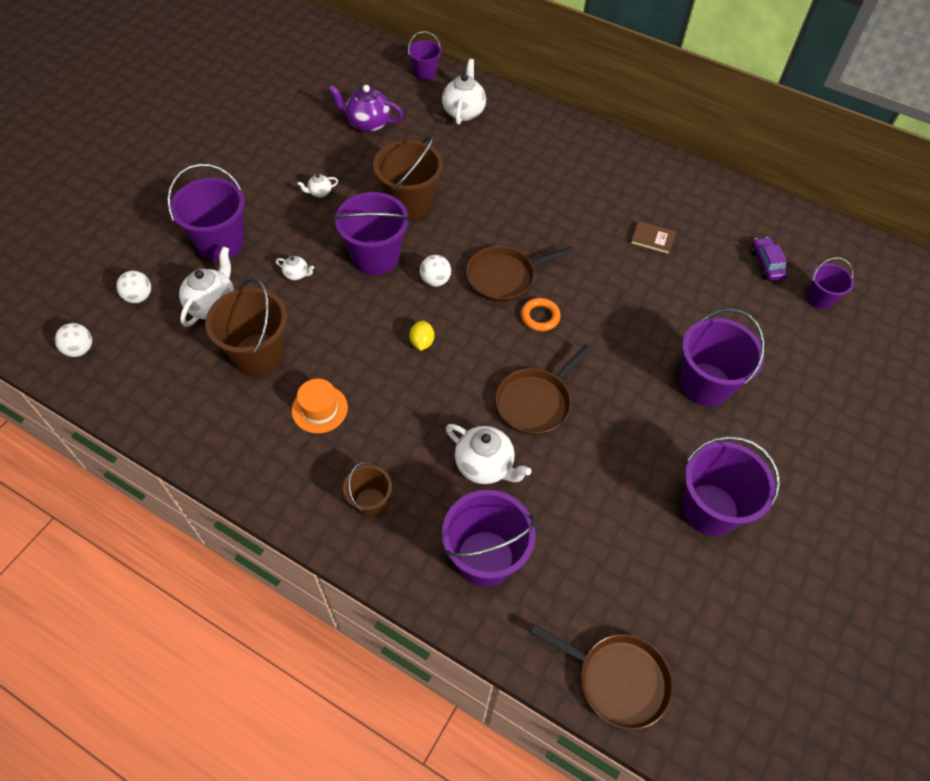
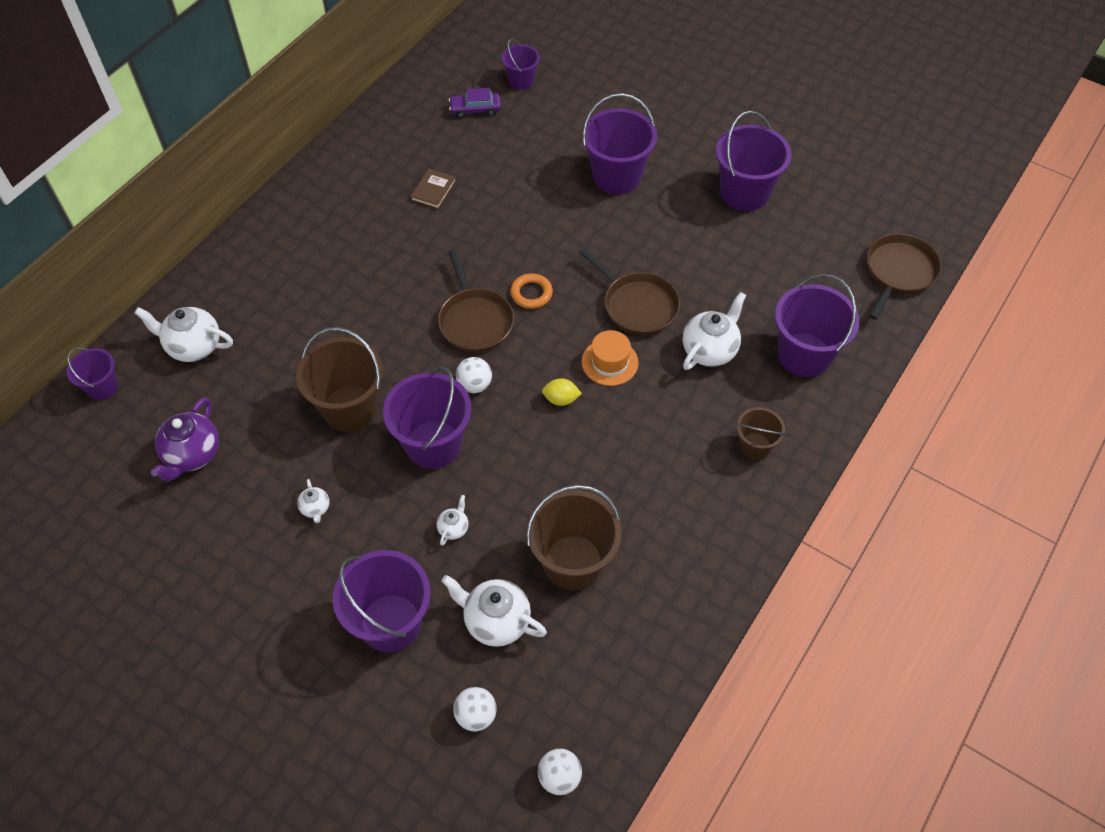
camera: 85 degrees left, 0 degrees up
orange hat [292,379,348,433] -> orange hat moved to [582,330,639,386]

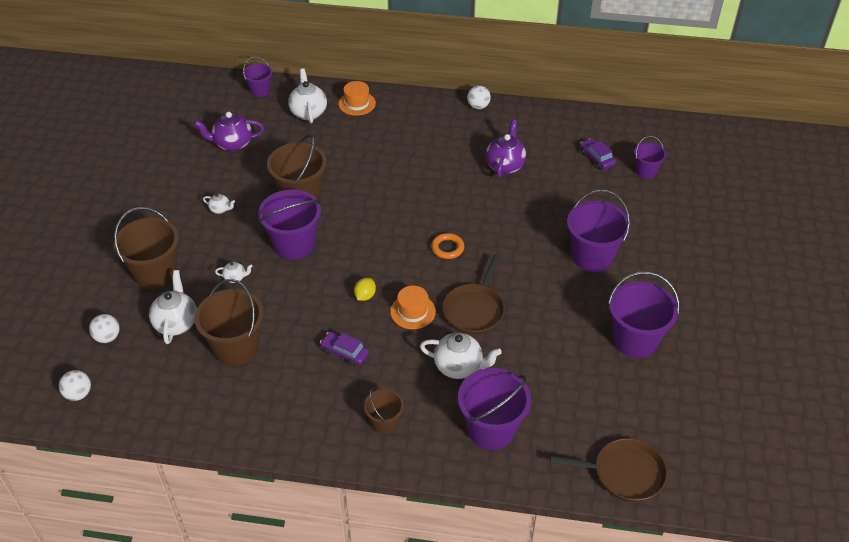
camera: 65 degrees right, 10 degrees down
white teapot [297,479,329,523] -> white teapot turned 120 degrees counterclockwise [203,194,235,214]
purple bucket [333,550,430,652] -> brown bucket [113,207,179,290]
brown book [410,168,456,209] -> purple teapot [486,120,526,178]
brown pan [438,250,514,352] -> none
white ball [456,357,492,393] -> white ball moved to [467,85,491,109]
yellow lemon [542,378,582,406] -> yellow lemon turned 45 degrees clockwise [354,278,376,301]
none -> purple car [320,332,370,366]
none -> orange hat [339,81,376,116]

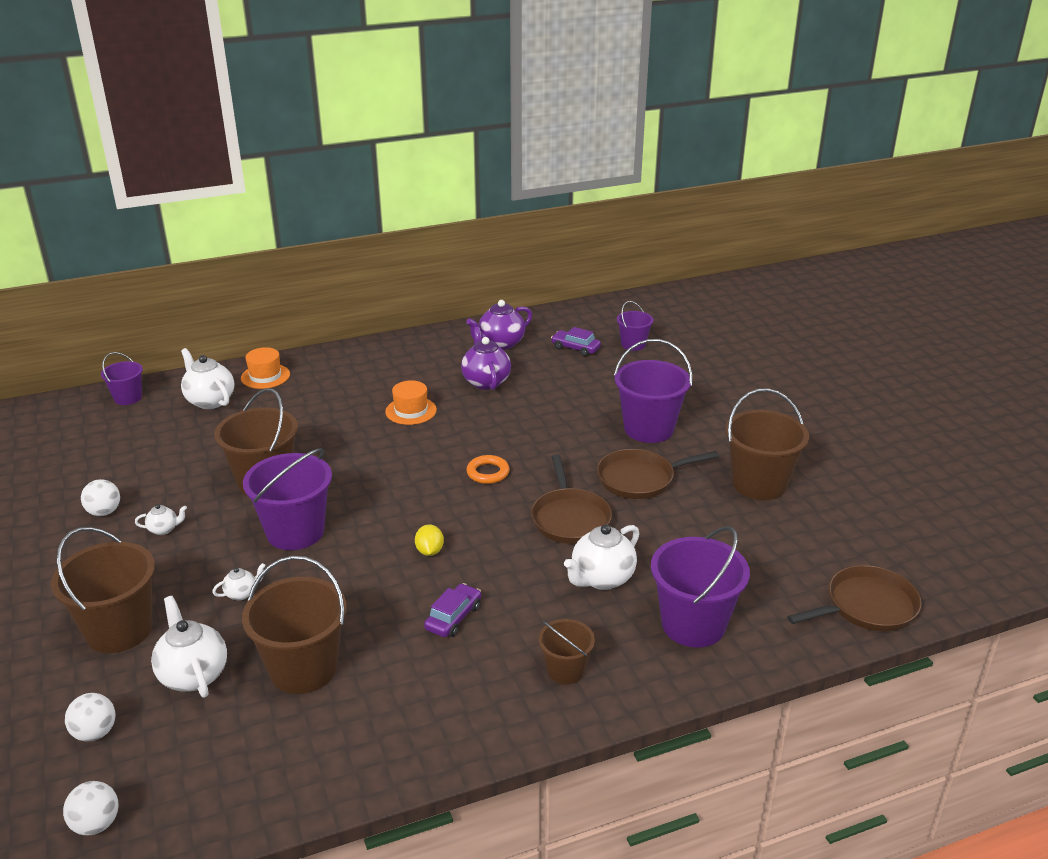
camera: 30 degrees left, 15 degrees down
purple teapot [194,112,264,151] -> purple teapot moved to [466,300,532,350]
purple car [320,332,370,366] -> purple car turned 120 degrees clockwise [424,583,481,637]
orange hat [390,286,436,329] -> orange hat moved to [385,380,437,425]
white teapot [420,333,502,379] -> white teapot turned 150 degrees clockwise [564,524,639,590]
white ball [467,85,491,109] -> white ball moved to [81,479,120,516]
purple bucket [608,272,680,358] -> brown bucket [726,388,809,500]
none -> brown pan [597,449,719,499]

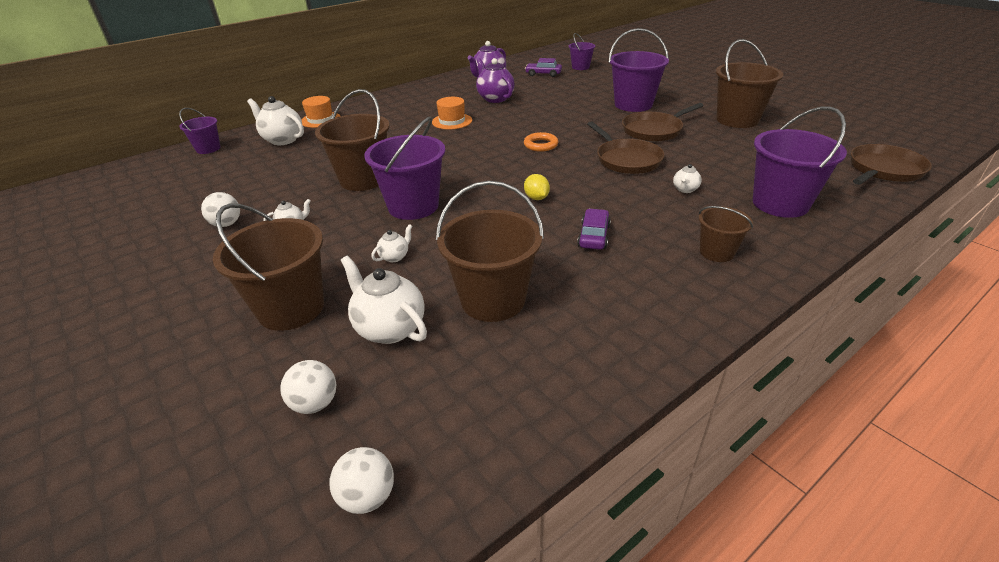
camera: 15 degrees left, 5 degrees up
white teapot [564,524,639,590] -> white teapot [673,164,702,193], size x0.50

